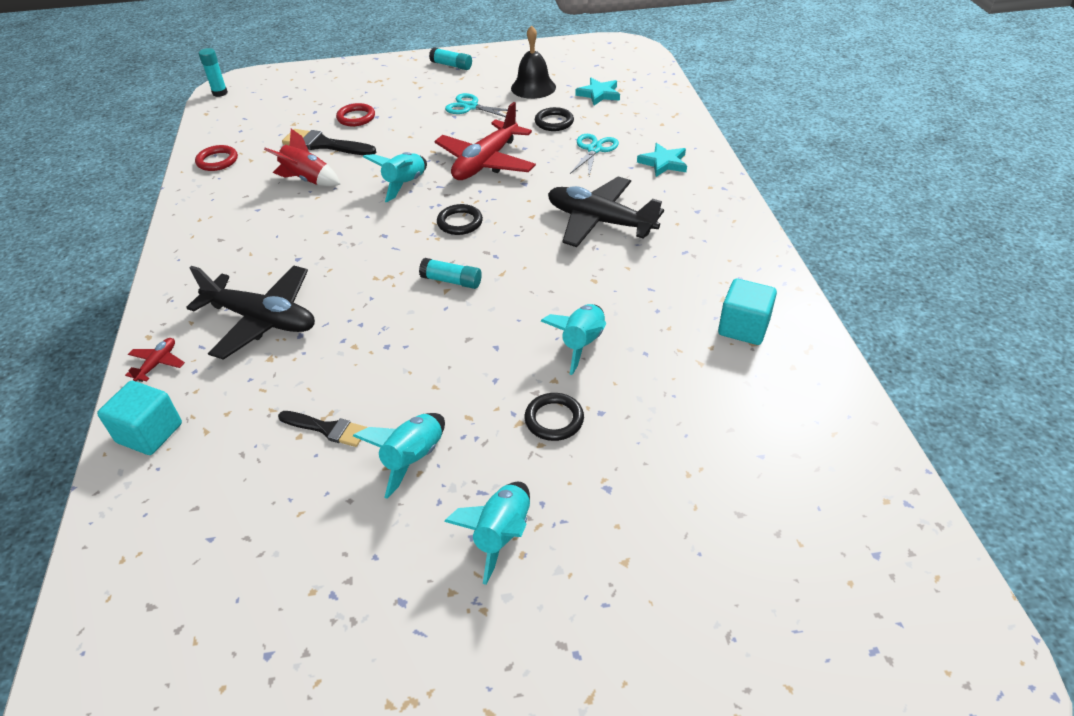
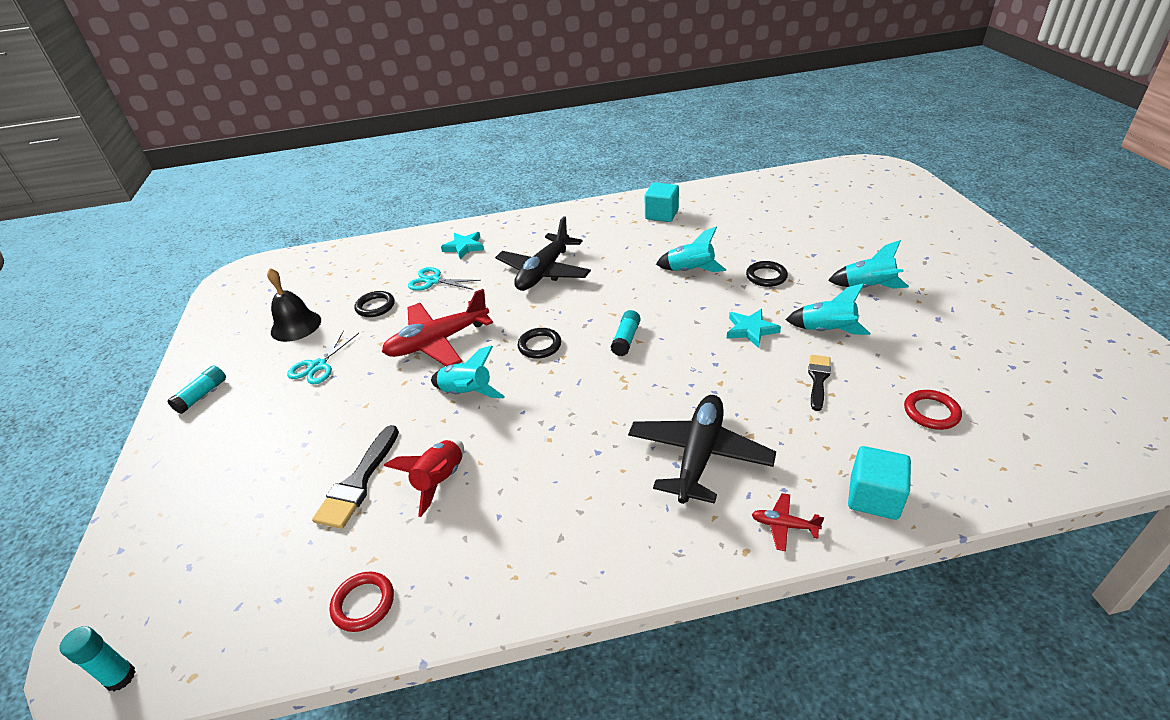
camera: 90 degrees left, 5 degrees down
red ring [336,103,375,126] -> red ring moved to [904,390,962,430]
red plane [434,102,536,180] -> red plane turned 120 degrees clockwise [382,289,493,366]
turquoise star [575,78,620,105] -> turquoise star moved to [727,309,781,348]

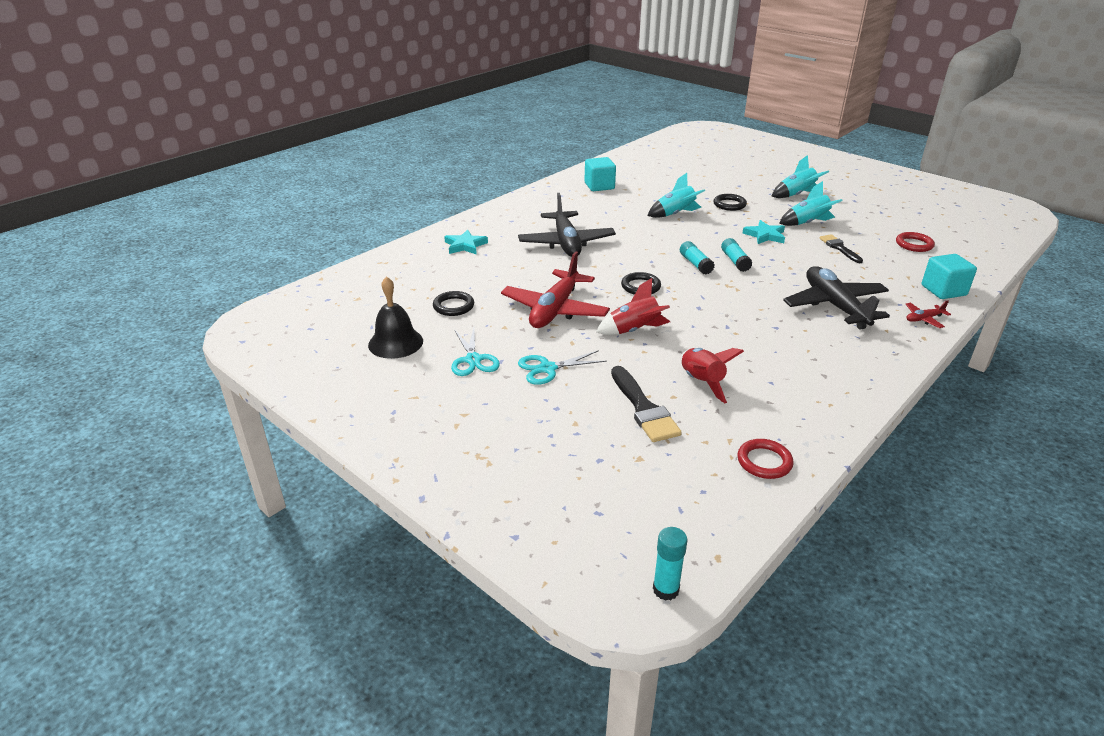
camera: 40 degrees left, 5 degrees down
turquoise glue stick [167,366,226,414] -> turquoise glue stick moved to [721,238,753,272]
turquoise scissors [408,267,481,291] -> turquoise scissors moved to [518,350,607,385]
turquoise rocket [431,346,505,398] -> red rocket [596,278,670,335]

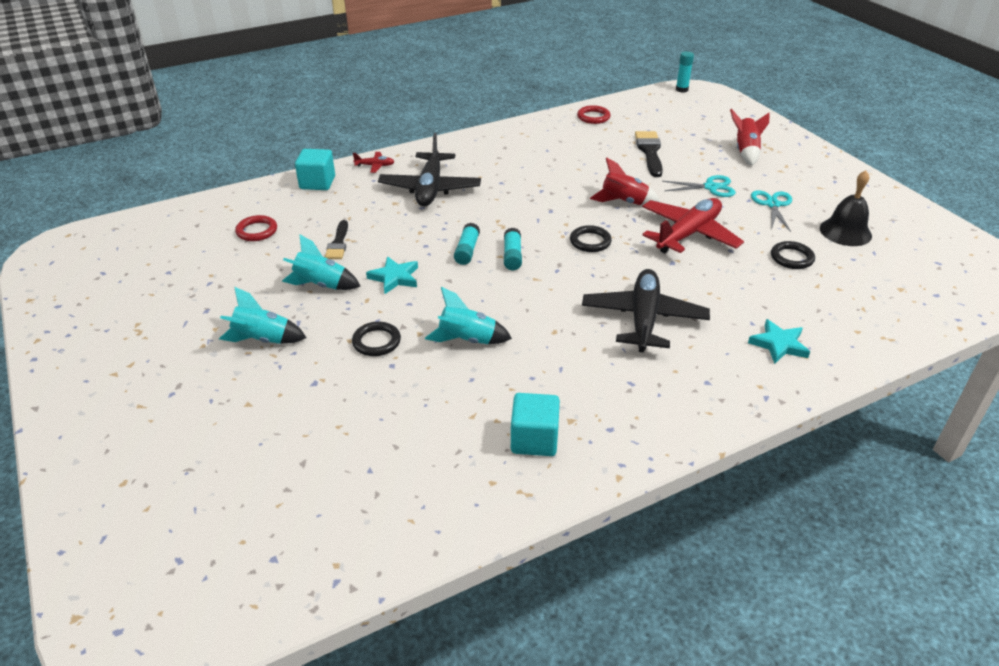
camera: 160 degrees left, 5 degrees up
red rocket [681,348,744,404] -> red rocket moved to [730,109,769,165]

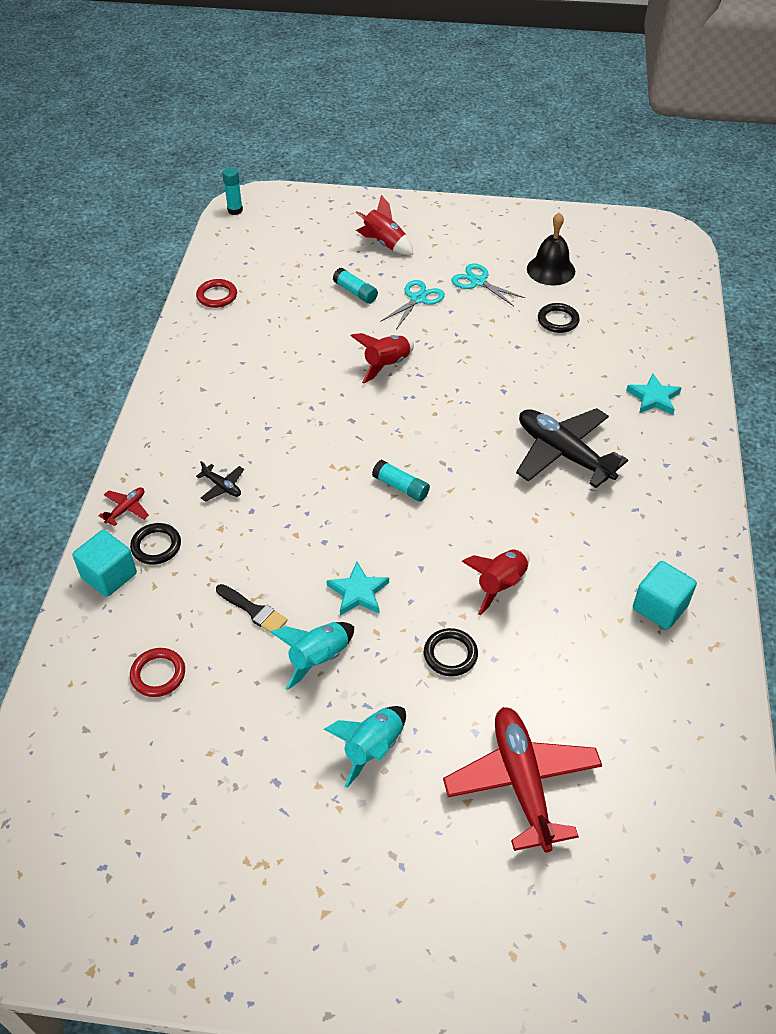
camera: 55 degrees left, 10 degrees up
black plane [378,133,481,207] -> black plane [196,461,244,502], size x0.43
turquoise rocket [425,287,512,344] -> red rocket [462,549,530,615]
turquoise glue stick [454,223,480,265] -> turquoise glue stick moved to [333,268,378,304]
black ring [570,225,612,252] -> black ring moved to [130,523,181,565]
black brush [635,131,663,177] -> none
red plane [642,198,744,253] -> red plane moved to [443,707,602,853]

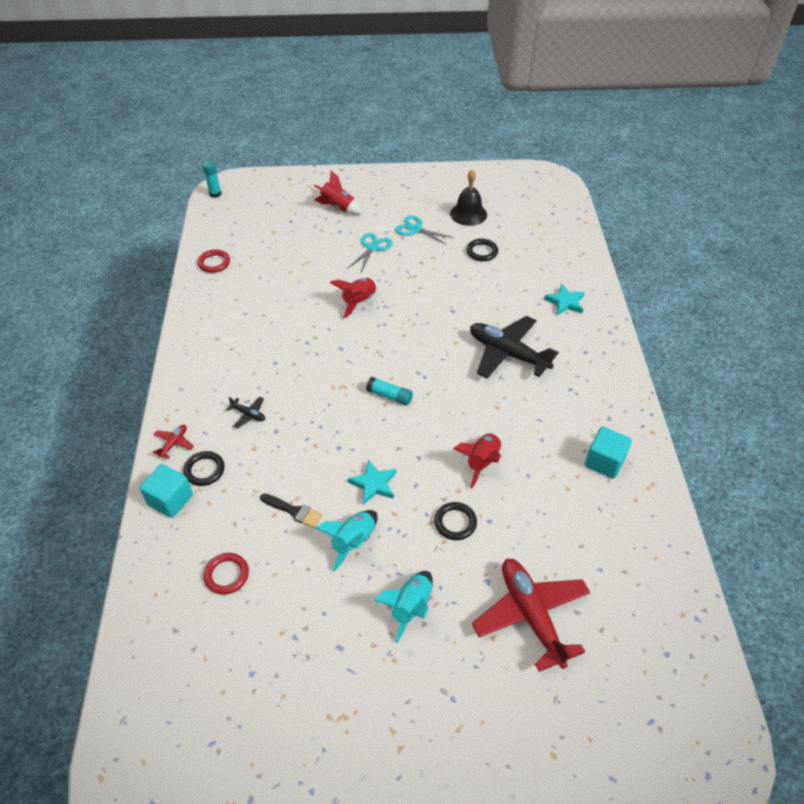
camera: 10 degrees left, 0 degrees up
turquoise glue stick [333,268,378,304] -> none

